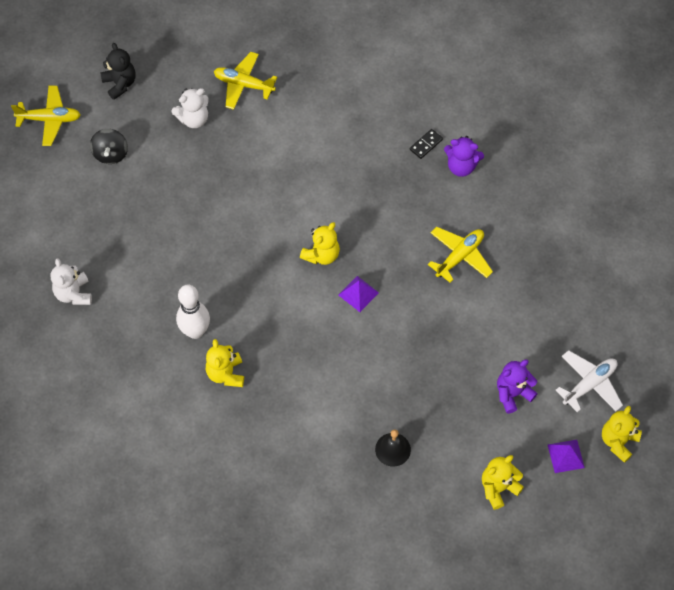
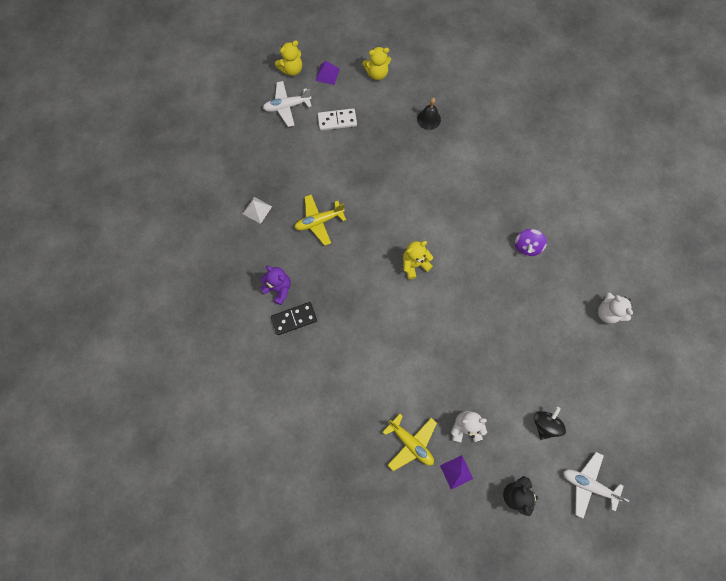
camera: 155 degrees left, 10 degrees up
yellow plane [11,86,81,146] -> white plane [563,452,629,519]
white teddy bear [51,258,92,305] -> white teddy bear turned 135 degrees clockwise [598,293,633,324]
white bowling pin [176,285,210,339] -> purple spinning top [515,229,547,256]
yellow teddy bear [206,339,244,387] -> none
purple pyramid [338,276,379,312] -> purple pyramid moved to [440,455,473,489]
black domino [410,129,443,159] -> black domino [271,302,317,335], size x1.55
purple teddy bear [497,359,538,414] -> white domino [318,108,357,131]
none -> white pyramid [243,197,272,224]

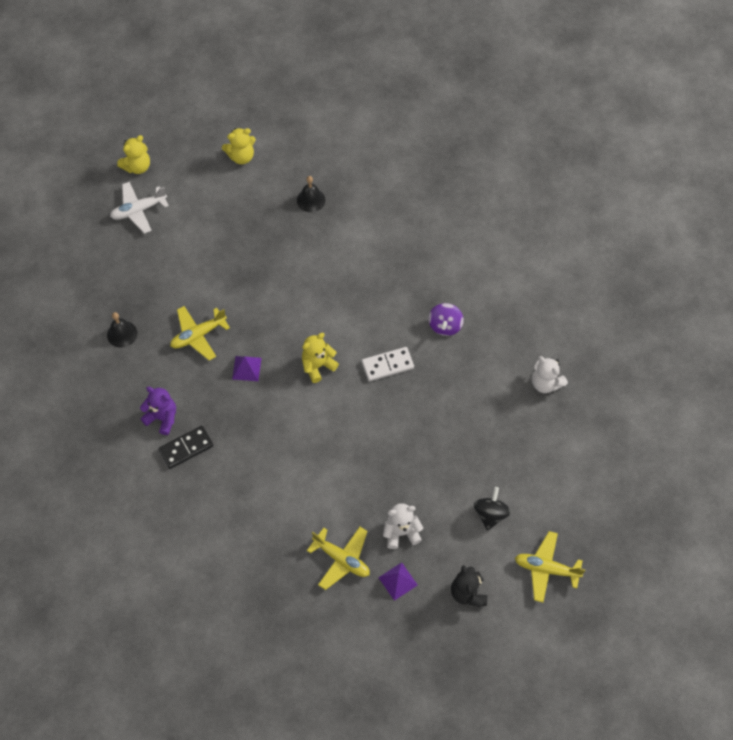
camera: 10 degrees left, 10 degrees down
white pyramid [243,197,272,224] -> black bell [107,312,137,348]
purple pyramid [315,61,339,85] -> purple pyramid moved to [232,356,262,381]
white domino [318,108,357,131] -> white domino moved to [362,347,414,381]
white plane [563,452,629,519] -> yellow plane [515,531,585,603]

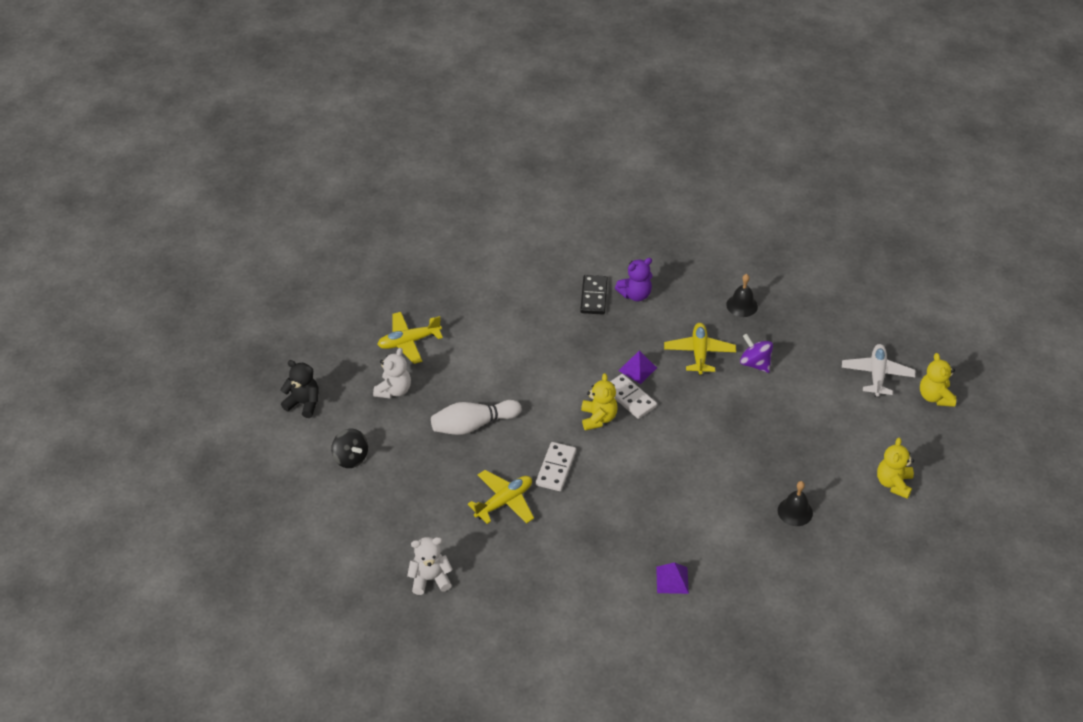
camera: 125 degrees right, 15 degrees down
purple pyramid [378,562,418,601] -> purple pyramid moved to [656,562,689,594]
purple spinning top [428,303,464,336] -> purple spinning top moved to [740,334,773,373]
yellow plane [515,531,585,603] -> yellow plane moved to [468,470,534,524]
none -> white bowling pin [431,400,521,435]
none -> white domino [610,374,657,419]

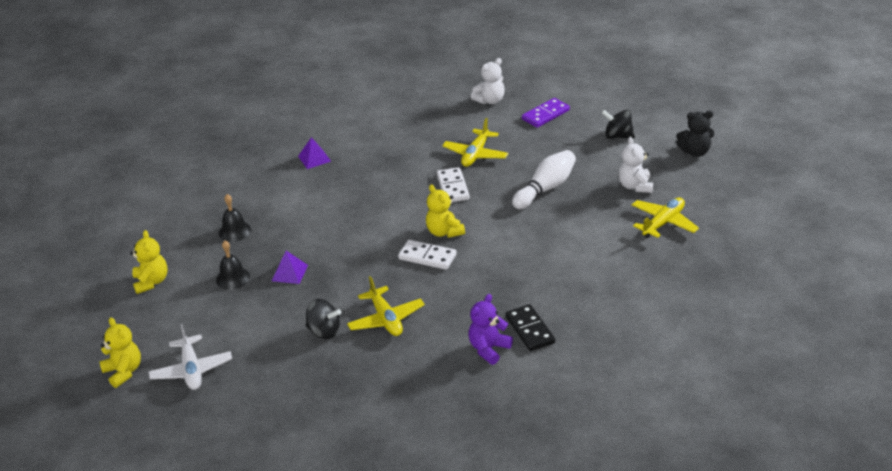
camera: 155 degrees right, 10 degrees down
purple pyramid [618,351,657,384] -> purple pyramid moved to [272,251,308,284]
black bell [726,274,758,317] -> black bell moved to [216,241,250,290]
purple spinning top [740,334,773,373] -> black spinning top [306,299,341,339]
none -> purple domino [522,98,570,128]

